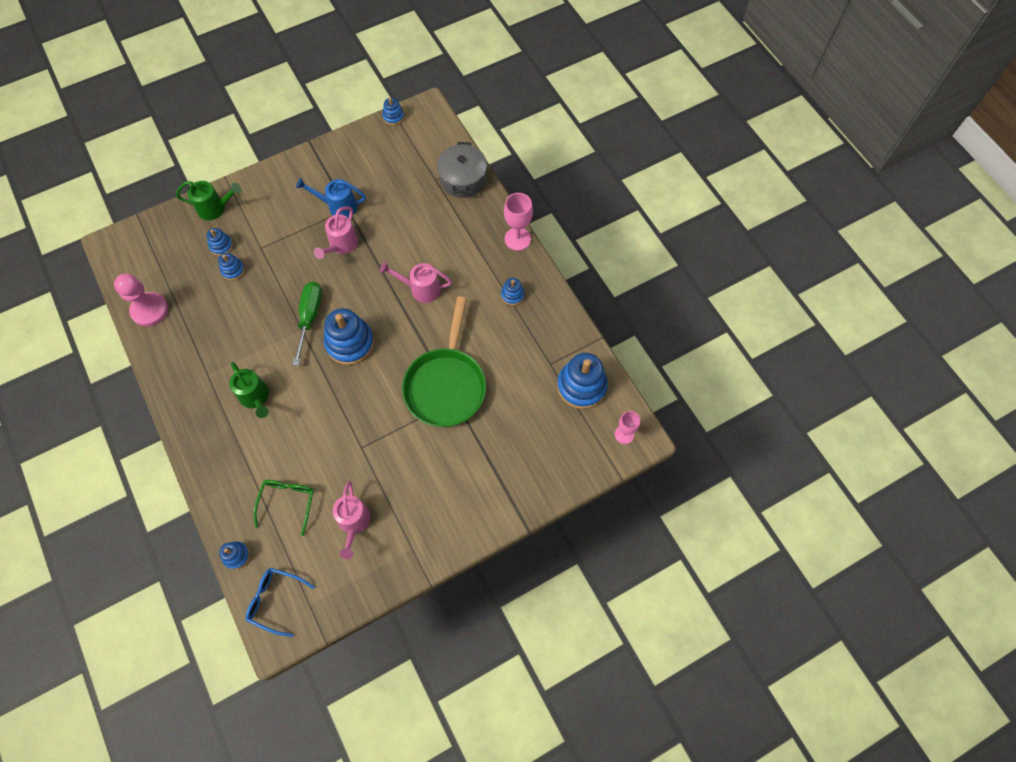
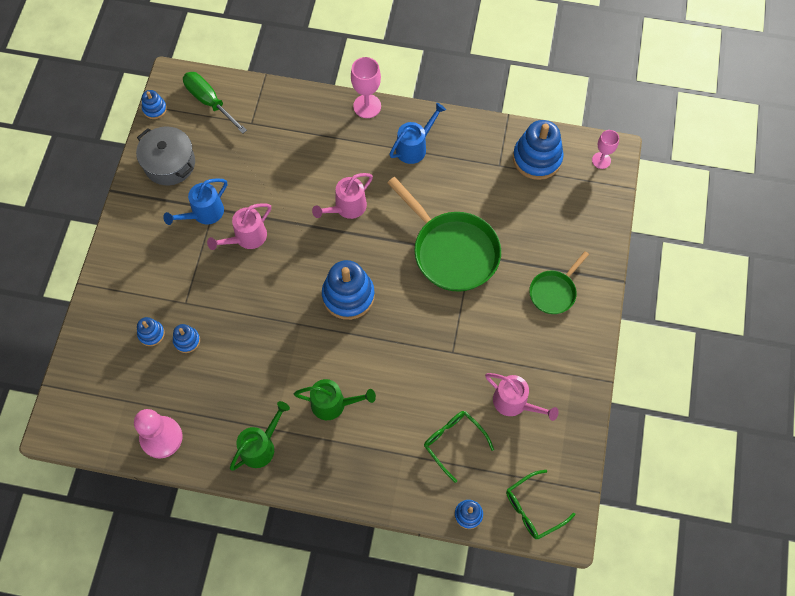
camera: 50 degrees left, 0 degrees up
green watering can [176,181,242,220] -> green watering can moved to [230,401,290,471]
blue glasses [245,568,315,637] -> green glasses [506,470,575,539]
green screwdriver [293,282,322,366] -> green screwdriver moved to [183,72,247,134]
pink watering can [314,206,358,259] -> pink watering can turned 75 degrees clockwise [207,203,271,250]
grey pot [437,142,487,198] -> grey pot moved to [136,126,195,186]
blue stacking toy [501,278,525,305] -> blue watering can [389,103,446,164]
none -> green pan [529,251,589,314]

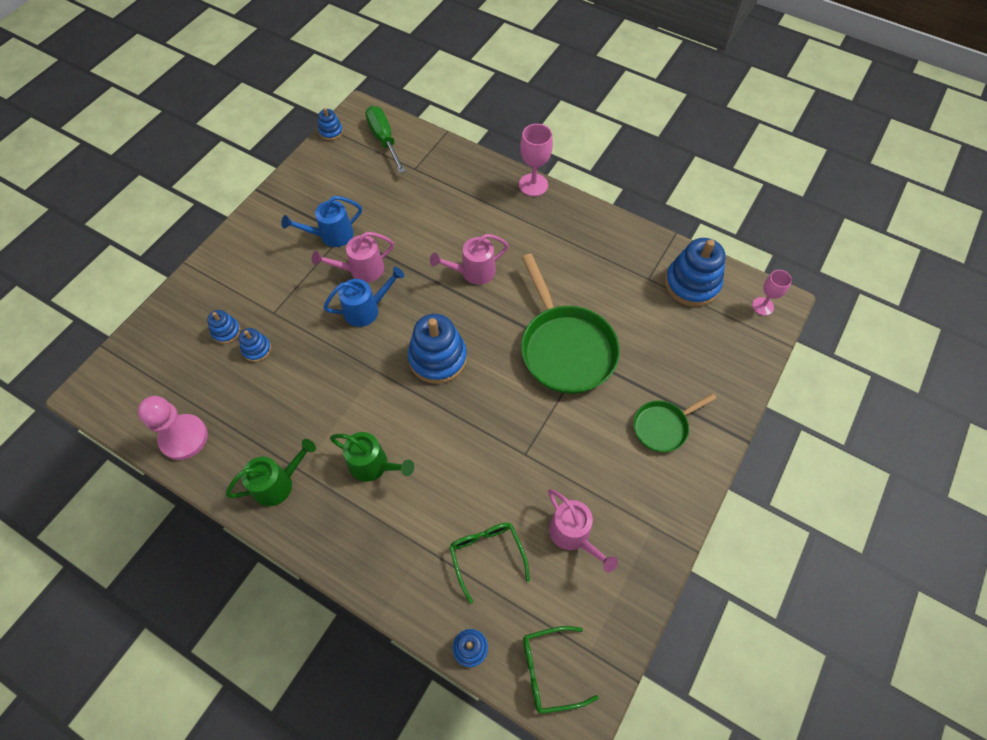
camera: 20 degrees right, 5 degrees down
grey pot [136,126,195,186] -> none
blue watering can [389,103,446,164] -> blue watering can moved to [324,267,404,327]

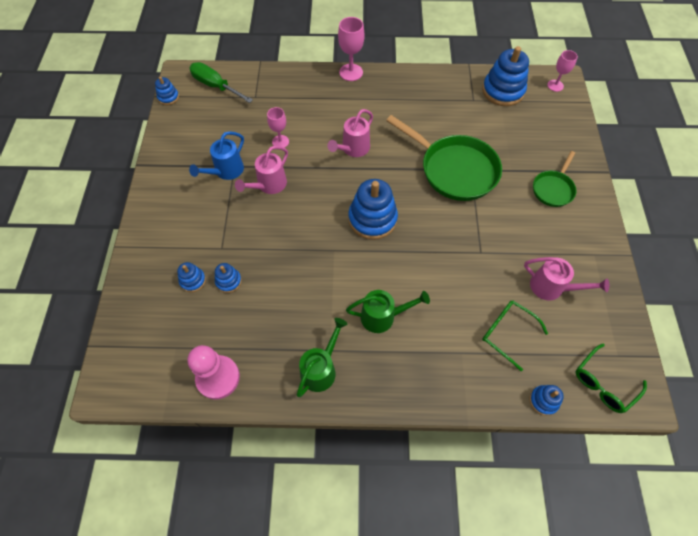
camera: 30 degrees left, 0 degrees up
blue watering can [324,267,404,327] -> none
none -> pink goblet [267,107,289,148]

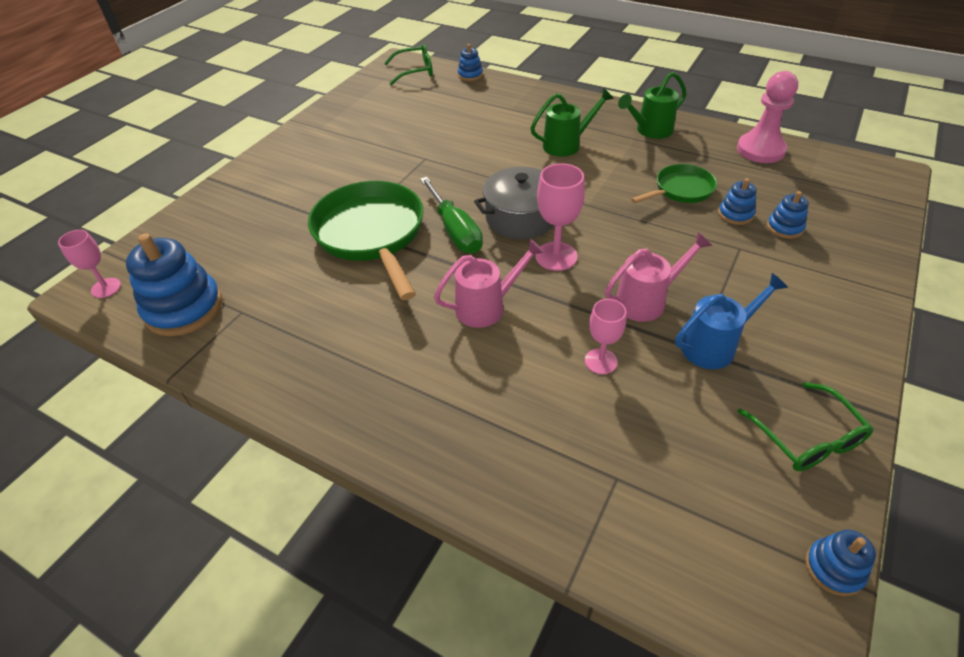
camera: 150 degrees left, 15 degrees down
green screwdriver [190,62,253,103] -> green screwdriver moved to [420,177,483,253]
pink goblet [338,17,365,81] -> pink goblet moved to [536,163,585,271]
green watering can [346,290,430,333] -> green watering can turned 135 degrees clockwise [530,88,614,157]
blue stacking toy [348,179,398,240] -> grey pot [474,167,553,240]
green glasses [482,301,548,371] -> green glasses moved to [737,382,874,471]
pink watering can [524,257,609,301] -> none
green pan [533,151,576,207] -> green pan moved to [631,164,717,203]

